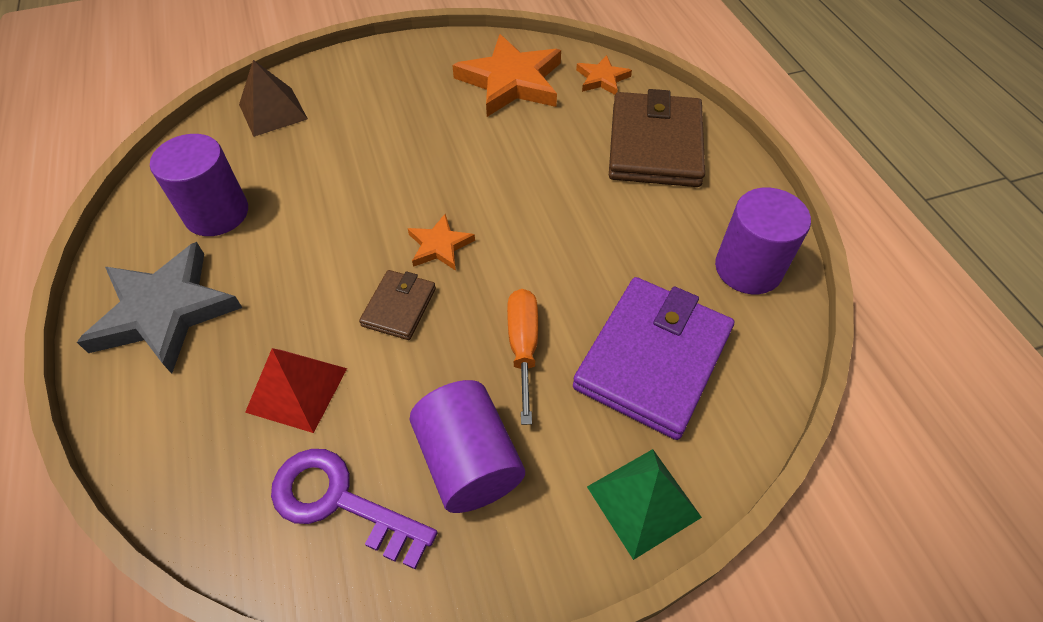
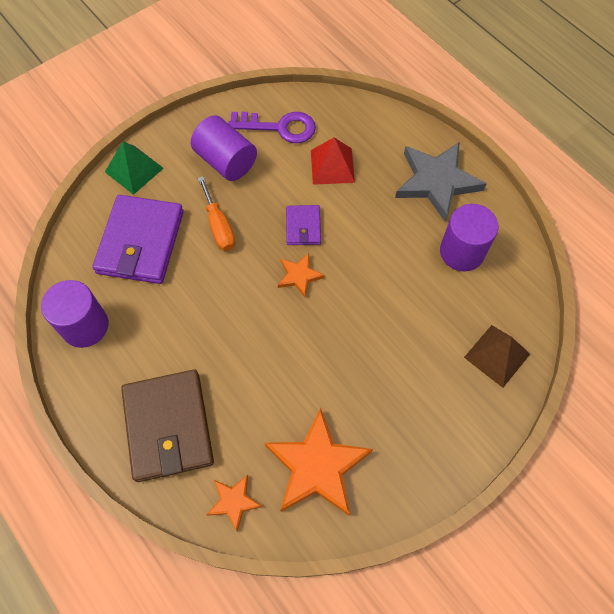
camera: 160 degrees right, 10 degrees up
brown wallet [359,270,436,340] -> purple wallet [286,205,321,245]

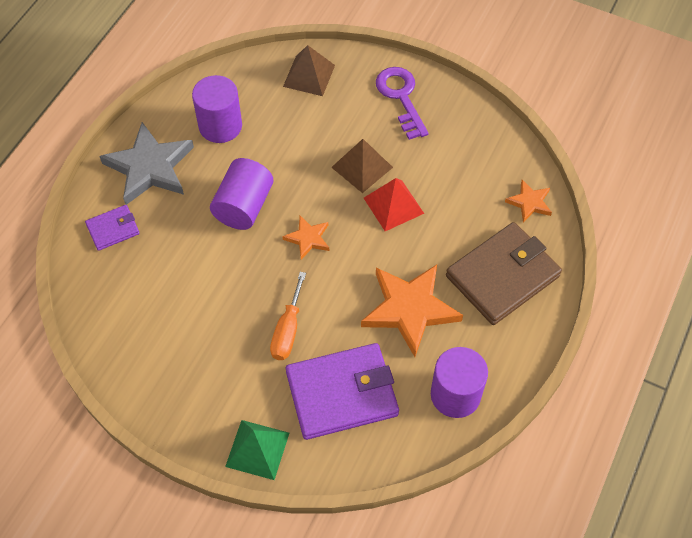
camera: 115 degrees left, 5 degrees down
purple cylinder [191,115,257,181] -> purple cylinder moved to [210,158,274,230]
orange screwdriver [198,176,235,251] -> orange screwdriver turned 150 degrees clockwise [270,272,306,360]
purple key [228,112,316,143] -> purple key moved to [376,67,429,140]
orange star [265,408,373,516] -> orange star moved to [361,265,463,357]
purple wallet [286,205,321,245] -> purple wallet moved to [85,205,140,251]
red pyramid [311,137,355,185] -> red pyramid moved to [364,178,424,231]
none -> brown pyramid [331,139,393,193]

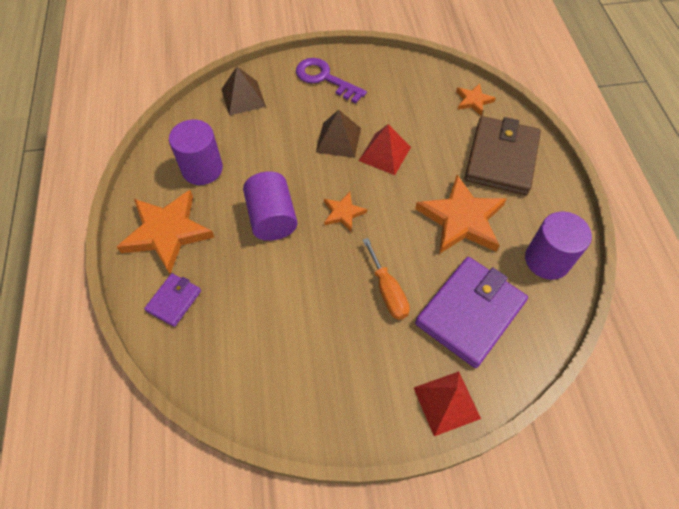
camera: 35 degrees left, 0 degrees up
grey star [99,122,194,205] -> orange star [117,190,215,274]
green pyramid [225,420,289,480] -> red pyramid [414,371,481,436]

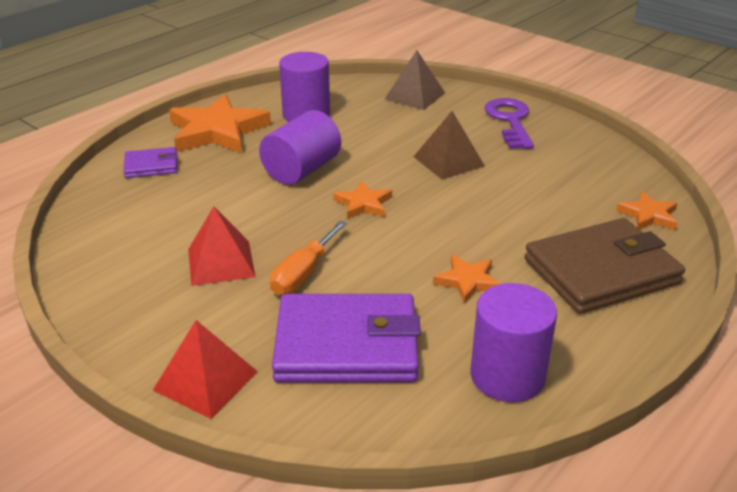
camera: 50 degrees right, 25 degrees down
red pyramid [359,124,411,175] -> red pyramid moved to [188,207,256,286]
orange star [415,175,507,254] -> orange star [433,255,501,304], size x0.50

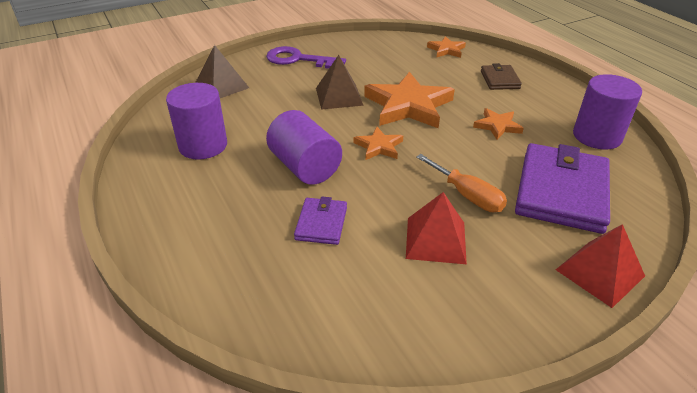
camera: 70 degrees left, 5 degrees up
purple wallet [123,147,178,178] -> purple wallet moved to [294,196,347,245]
orange star [169,94,271,153] -> orange star moved to [364,72,455,129]
brown wallet [525,218,685,314] -> brown wallet [481,63,522,90], size x0.50

